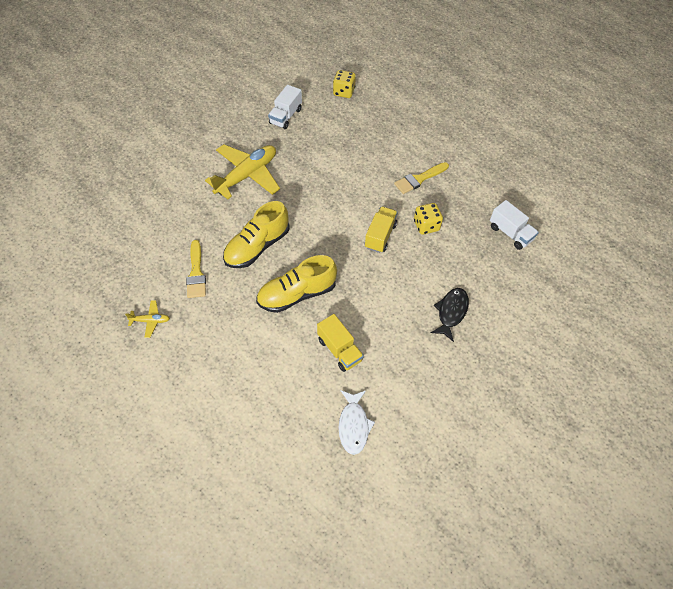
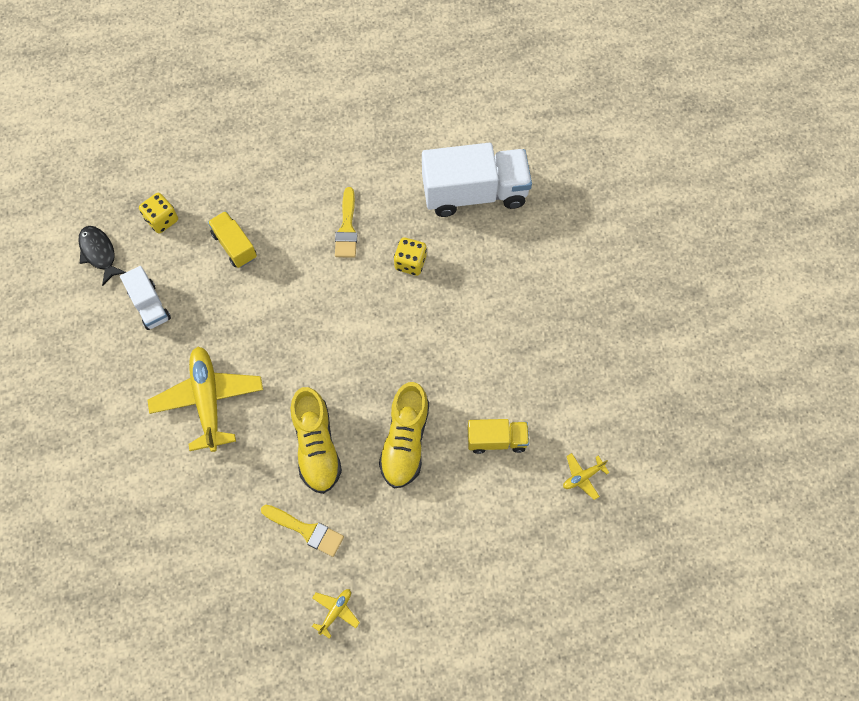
camera: 55 degrees left, 10 degrees up
white fish [339,390,375,455] -> yellow plane [563,453,609,500]
yellow truck [365,206,398,253] -> yellow truck moved to [208,211,257,268]
black fish [431,288,469,342] -> black fish moved to [78,226,126,286]
white truck [490,200,539,250] -> white truck [422,143,532,217], size x1.91

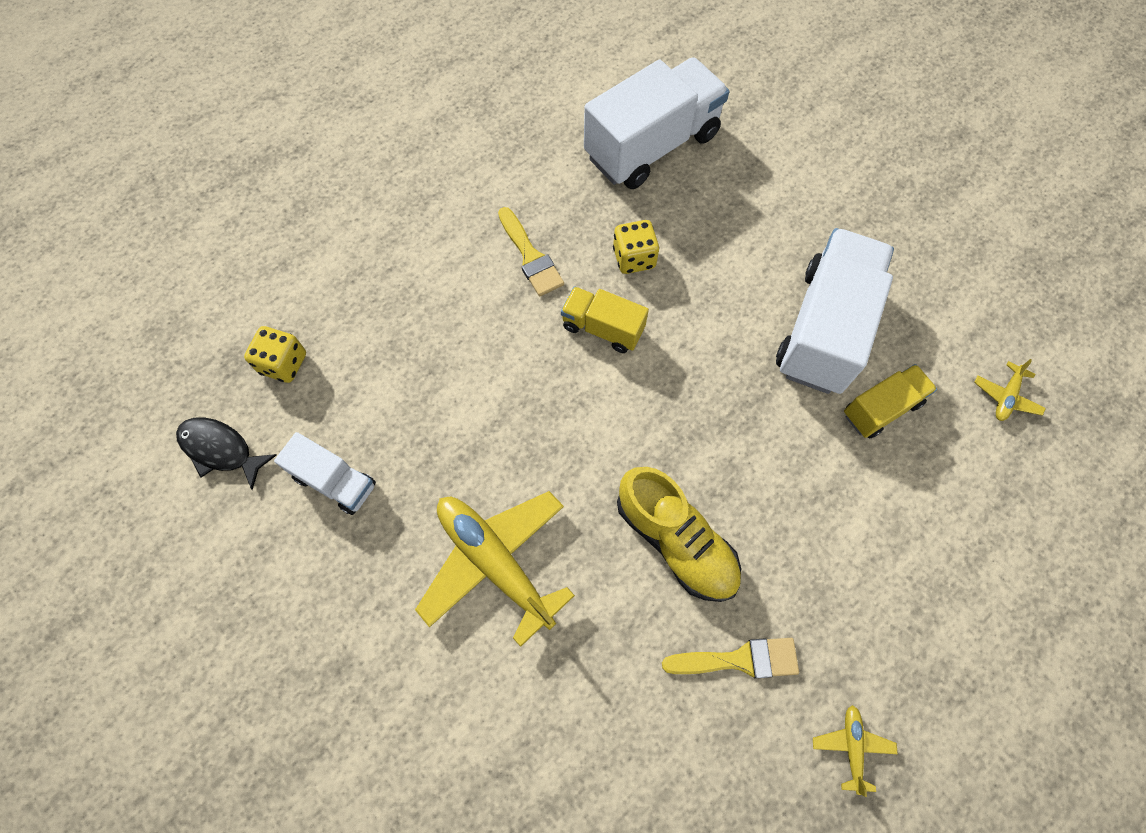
camera: 30 degrees left, 0 degrees up
yellow truck [208,211,257,268] -> yellow truck moved to [561,286,649,353]
yellow shoe [379,382,429,488] -> none
none -> white truck [776,228,894,394]

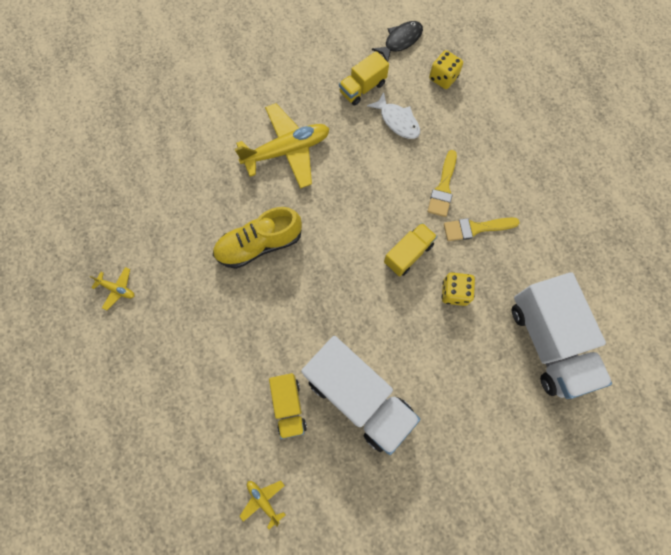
camera: 110 degrees right, 5 degrees up
white truck [274,432,376,515] -> yellow truck [339,51,389,106]
yellow brush [662,638,799,679] -> yellow brush moved to [428,150,457,217]
none -> white fish [367,92,420,139]

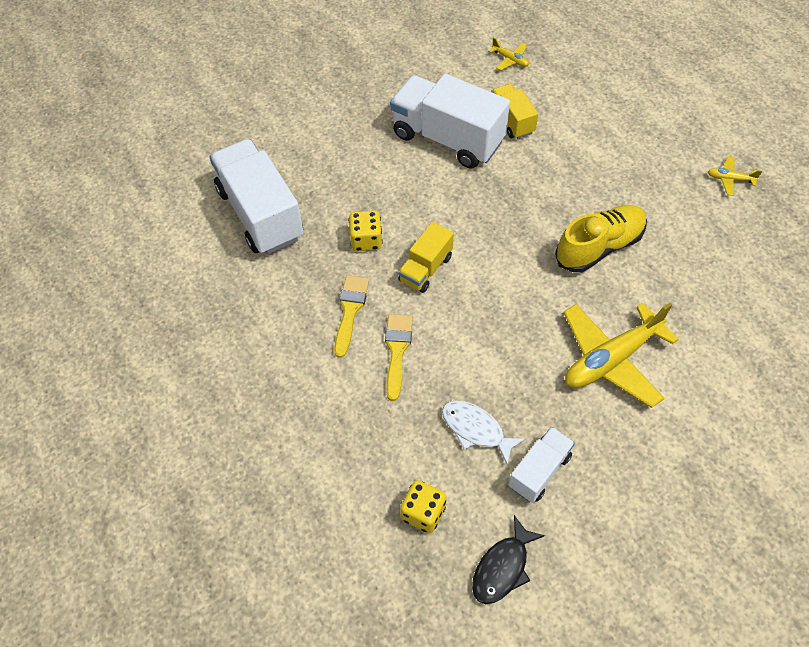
camera: 170 degrees right, 15 degrees down
yellow truck [339,51,389,106] -> white truck [509,427,575,503]
yellow brush [444,217,520,241] -> yellow brush turned 60 degrees counterclockwise [334,275,369,358]

